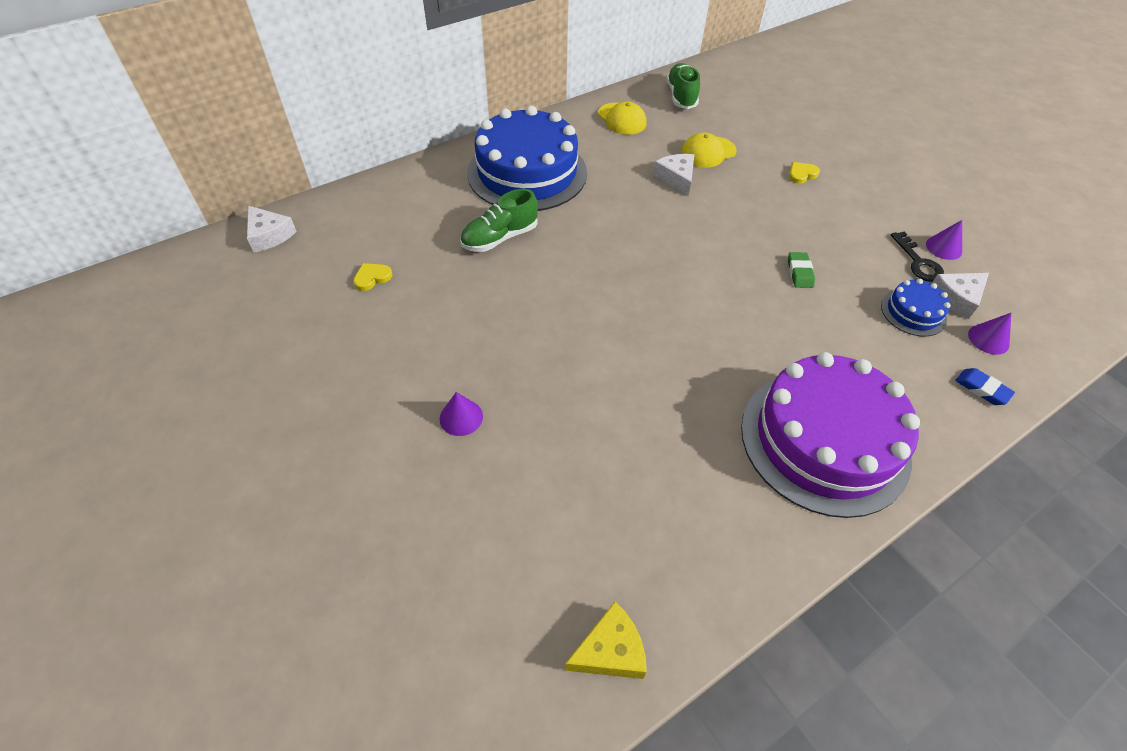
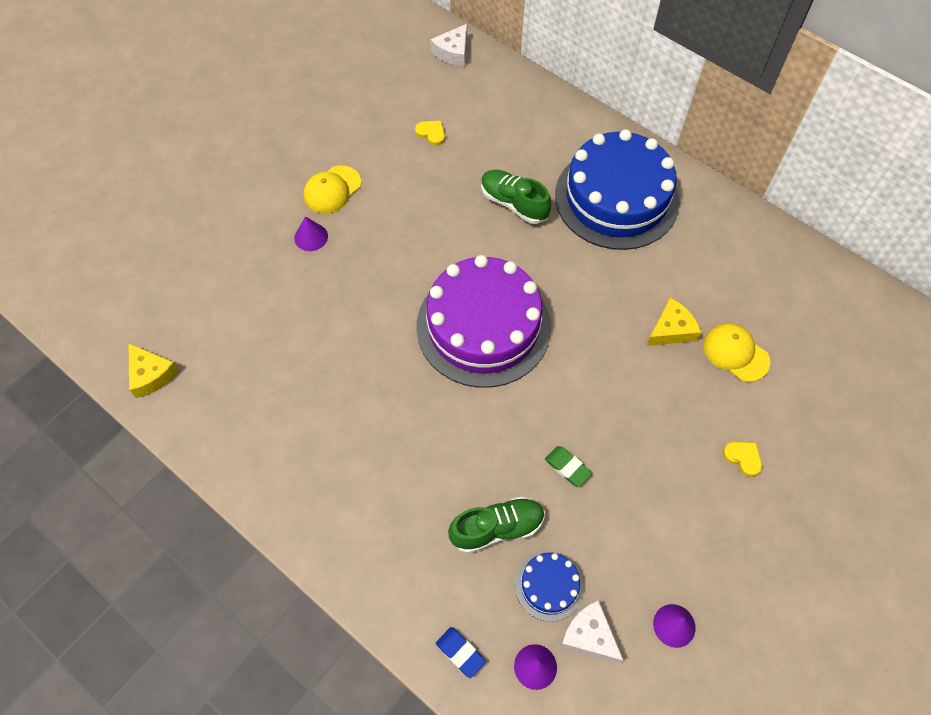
camera: 75 degrees right, 10 degrees up
yellow cap [598,101,646,135] -> yellow cap moved to [304,165,361,214]
white cheese [653,154,694,196] -> yellow cheese [646,298,701,346]
green shoe [666,63,700,109] -> green shoe moved to [448,497,545,554]
purple cake [741,352,920,518] -> purple cake moved to [416,255,551,388]
green eraser [788,252,815,288] -> green eraser turned 60 degrees clockwise [545,446,592,487]
black key [891,232,944,282] -> none
blue eraser [955,368,1015,405] -> blue eraser turned 75 degrees counterclockwise [436,627,486,678]

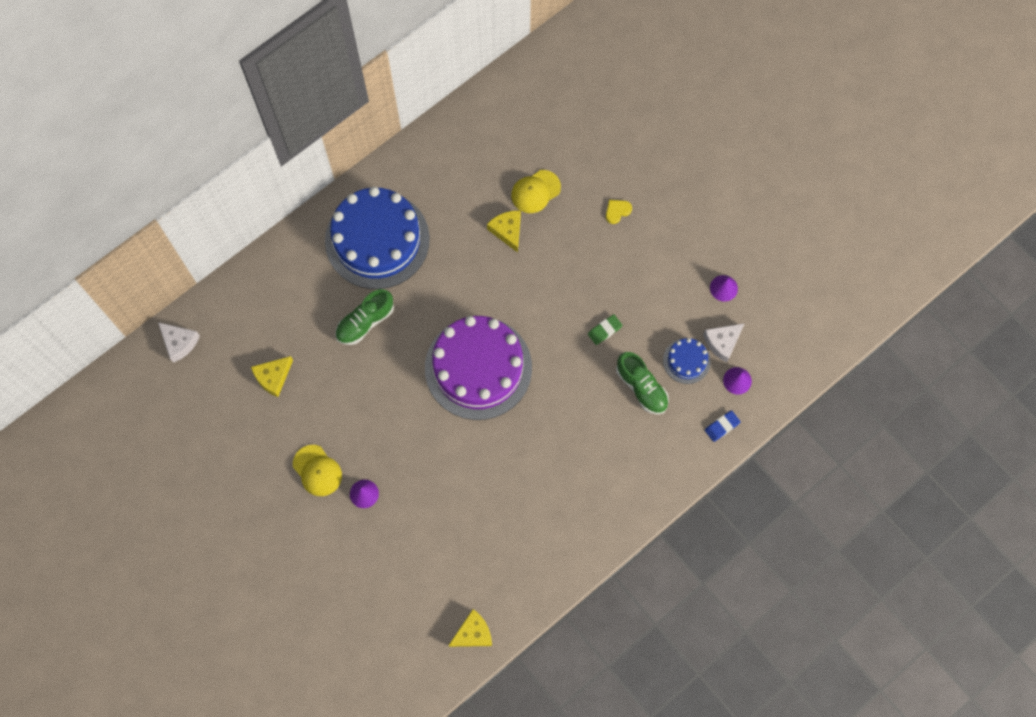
camera: 80 degrees left, 10 degrees up
yellow heart [415,121,445,146] -> yellow cheese [251,356,293,397]
green shoe [448,497,545,554] -> green shoe turned 150 degrees clockwise [616,352,669,415]

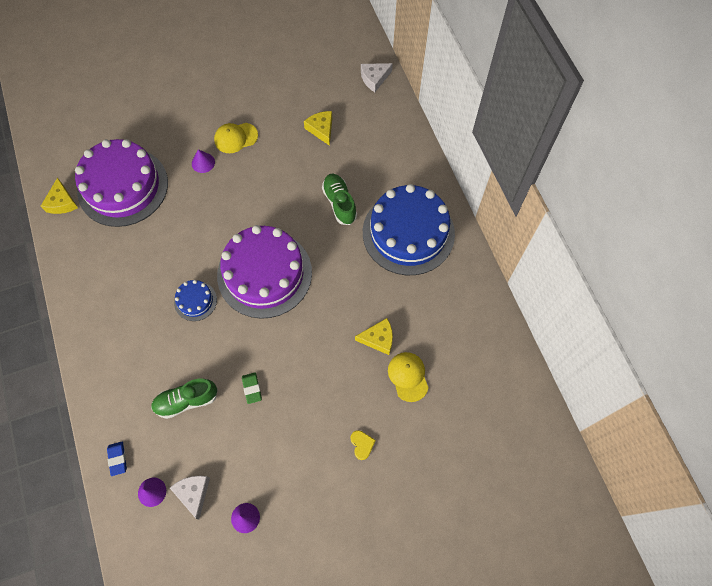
camera: 110 degrees right, 5 degrees down
blue cake [663,338,711,384] -> blue cake moved to [174,280,217,321]
none -> purple cake [75,139,168,227]

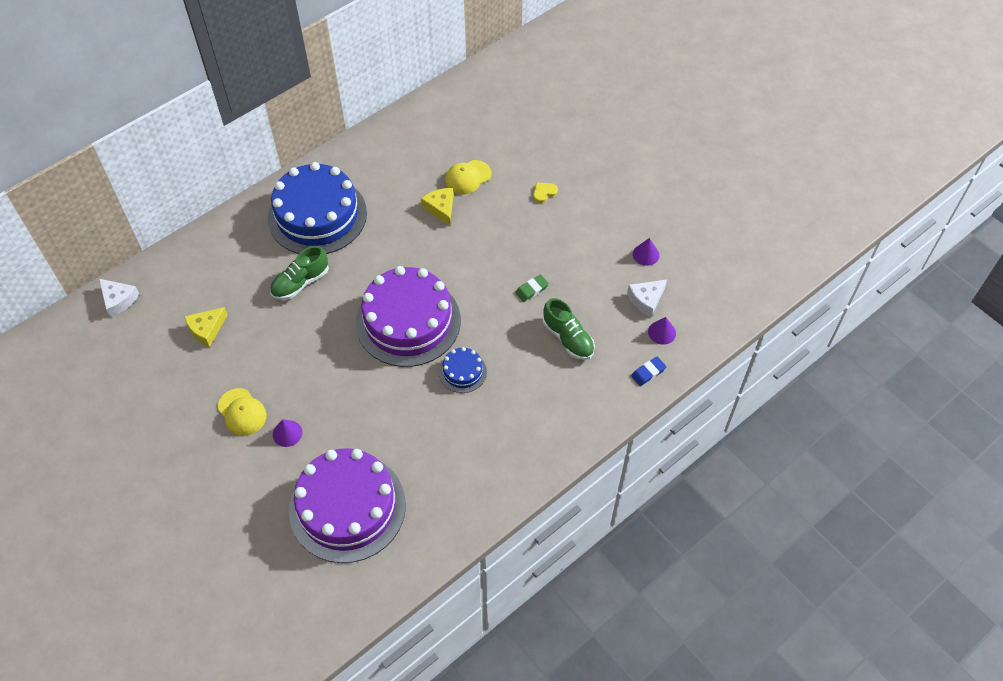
camera: 110 degrees left, 10 degrees down
yellow cheese [41,177,78,214] -> none

